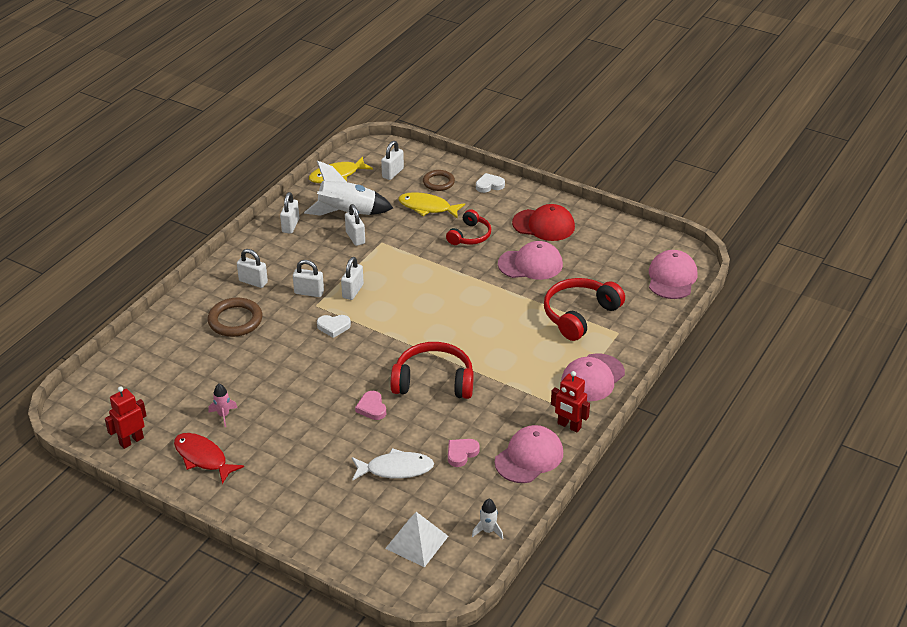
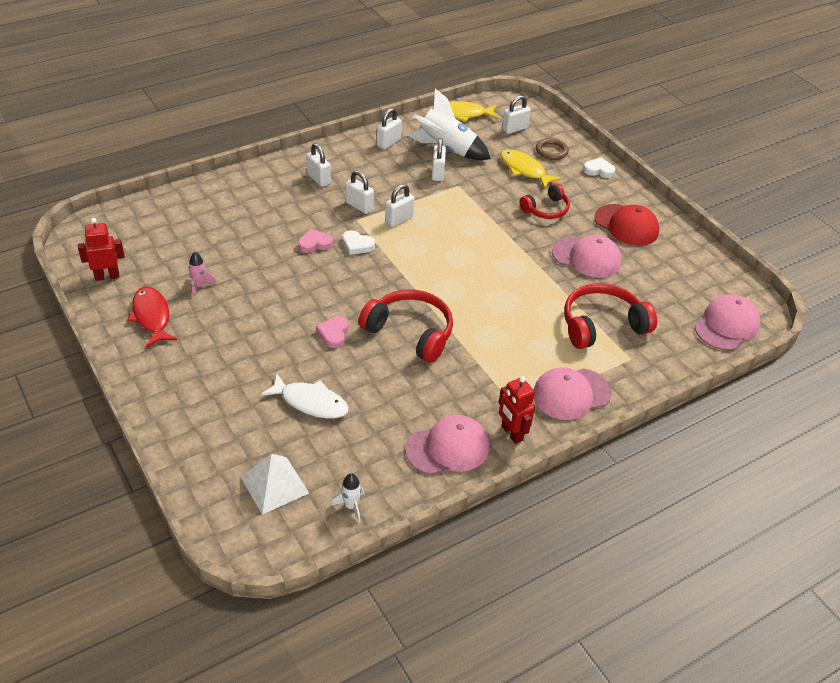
camera: 25 degrees right, 5 degrees up
brown ring [208,297,262,337] -> none
pink heart [448,439,480,467] -> pink heart moved to [298,229,333,253]

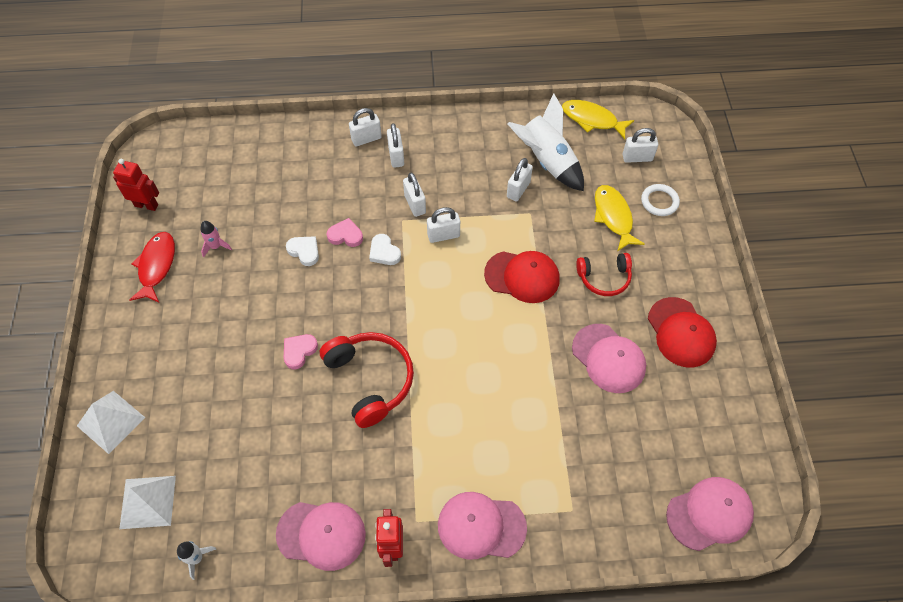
camera: 30 degrees right, 15 degrees up
white fish [260,373,349,419] -> none
white padlock [377,108,402,149] -> white padlock moved to [349,108,382,146]
brown ring [536,138,569,160] -> white ring [641,184,680,216]
red headphones [564,283,657,349] -> none
white heart [583,157,615,178] -> white heart moved to [286,236,319,266]
none -> white pyramid [77,391,145,454]
none -> red cap [484,251,560,303]

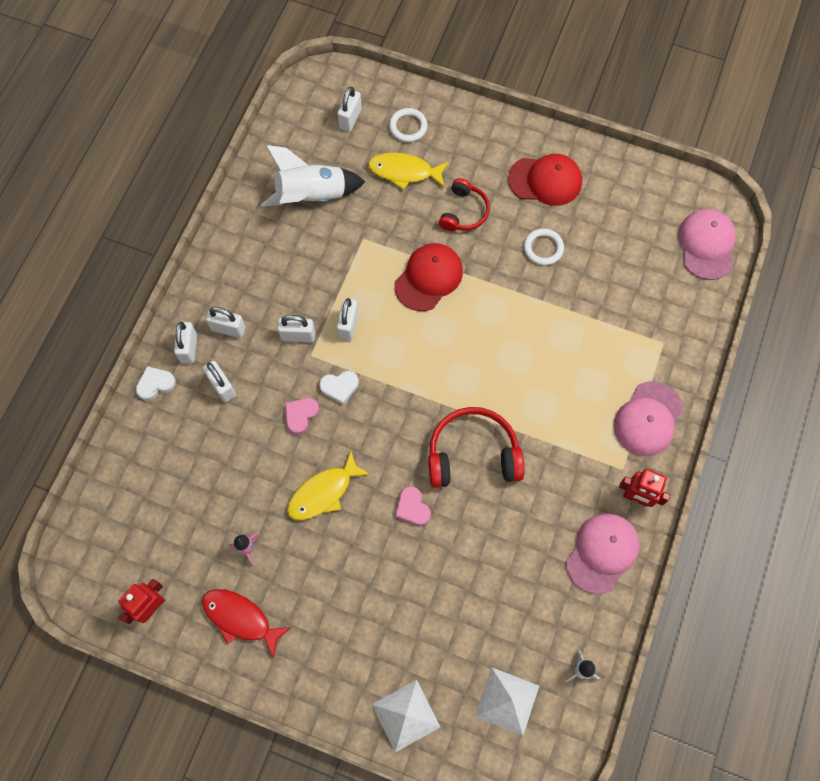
camera: 65 degrees left, 10 degrees up
white heart [286,236,319,266] -> white heart moved to [136,366,176,401]
white padlock [507,158,533,201] -> white padlock moved to [203,361,236,402]
yellow fish [562,100,634,139] -> yellow fish moved to [287,451,371,520]
pink cap [572,324,646,393] -> white ring [524,228,564,265]

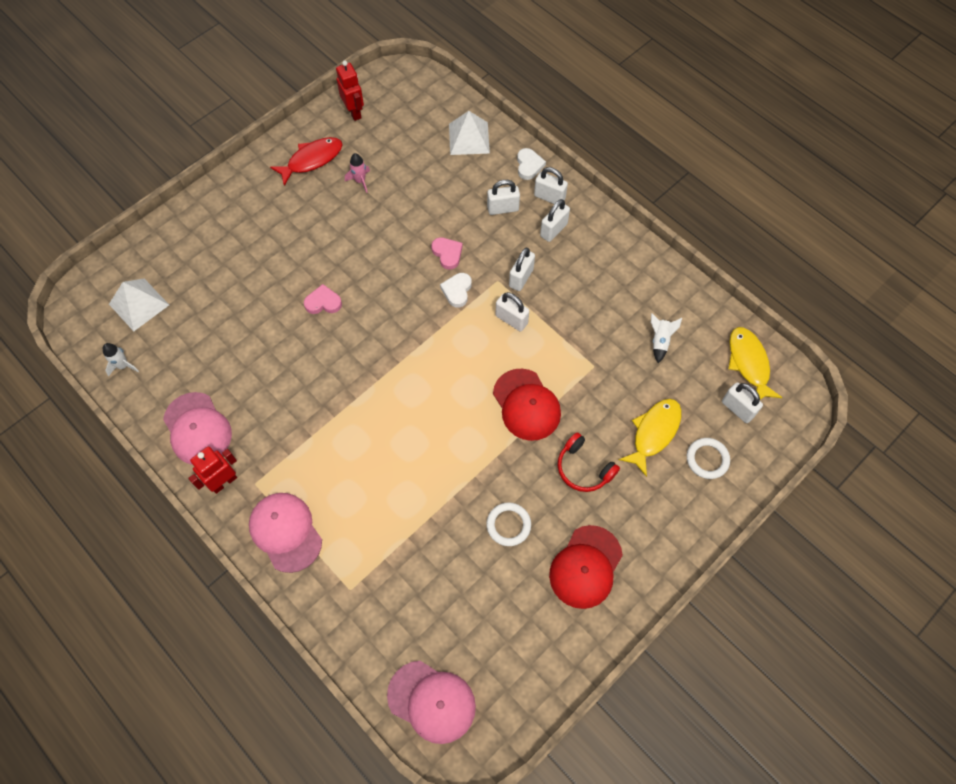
camera: 115 degrees right, 5 degrees down
white rocket [261,145,365,207] -> white rocket [651,313,682,363], size x0.45
yellow fish [287,451,371,520] -> yellow fish moved to [728,327,782,399]
white pyramid [372,680,440,752] -> white pyramid moved to [449,111,490,155]
red headphones [428,407,524,488] -> none

